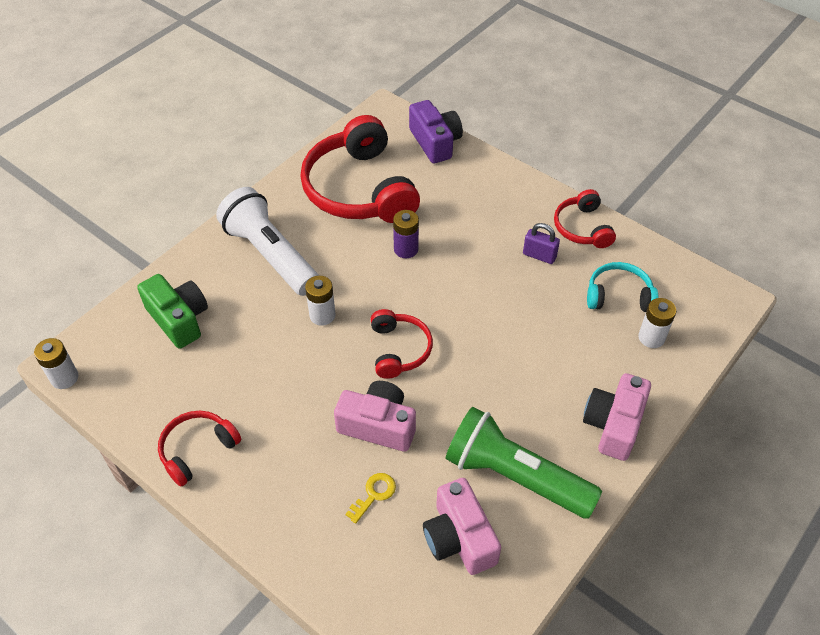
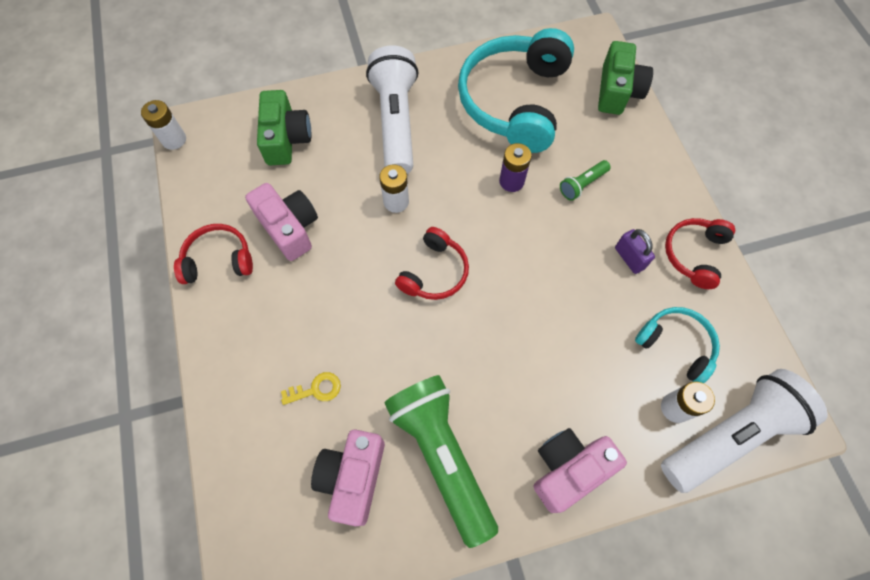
camera: 35 degrees right, 15 degrees up
red headphones [300,115,420,223] -> turquoise headphones [458,28,574,153]
pink camera [334,381,416,452] -> pink camera moved to [245,183,318,261]
purple camera [409,100,463,163] -> green camera [598,41,653,115]
none -> green flashlight [560,160,611,201]
none -> white flashlight [661,369,828,493]

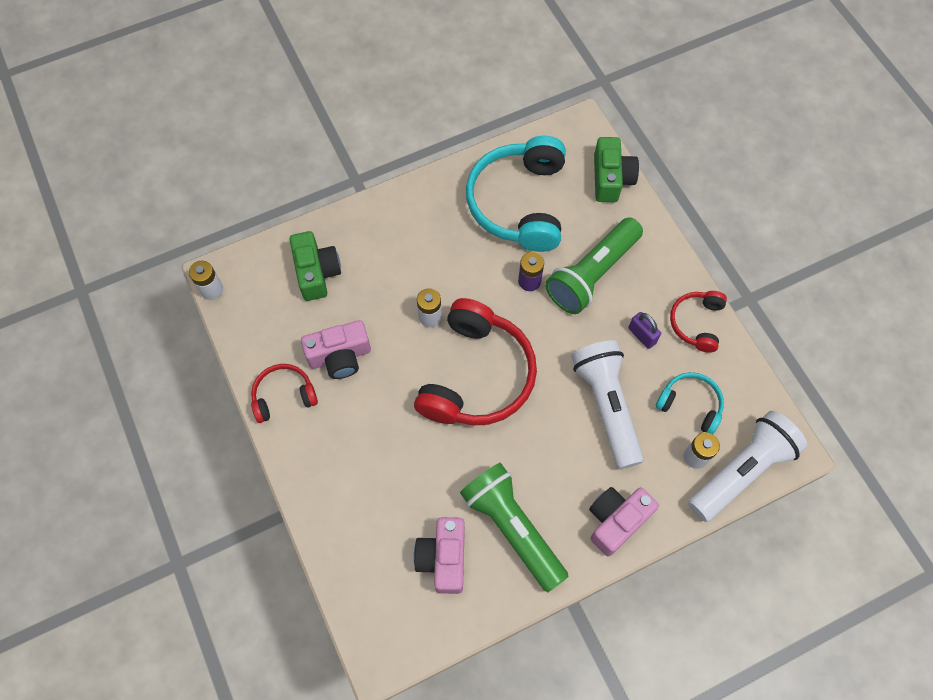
camera: 10 degrees left, 0 degrees up
pink camera [245,183,318,261] -> pink camera turned 120 degrees clockwise [301,320,371,379]
yellow key [281,372,341,405] -> none
white flashlight [366,46,418,174] -> white flashlight moved to [571,340,644,469]
red headphones [395,227,469,300] -> red headphones [414,298,537,426], size x1.97
green flashlight [560,160,611,201] -> green flashlight [545,218,643,314], size x2.31

